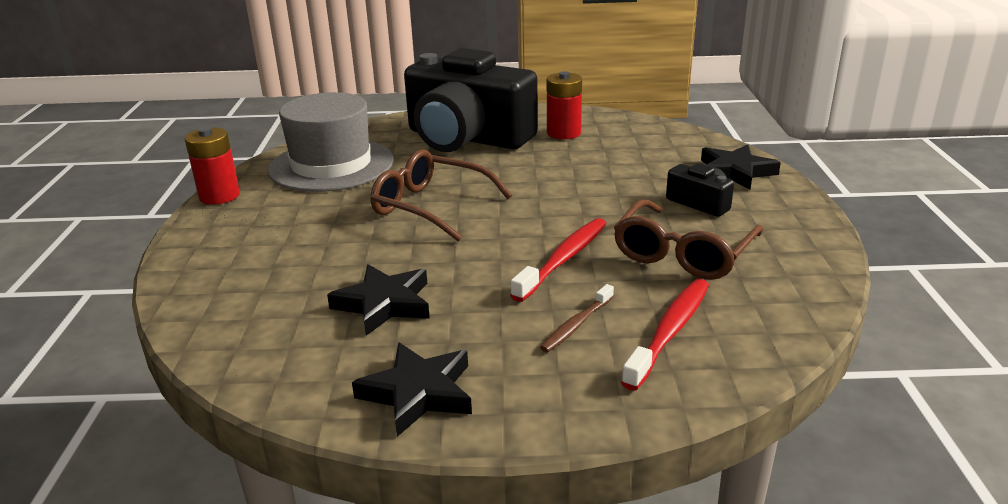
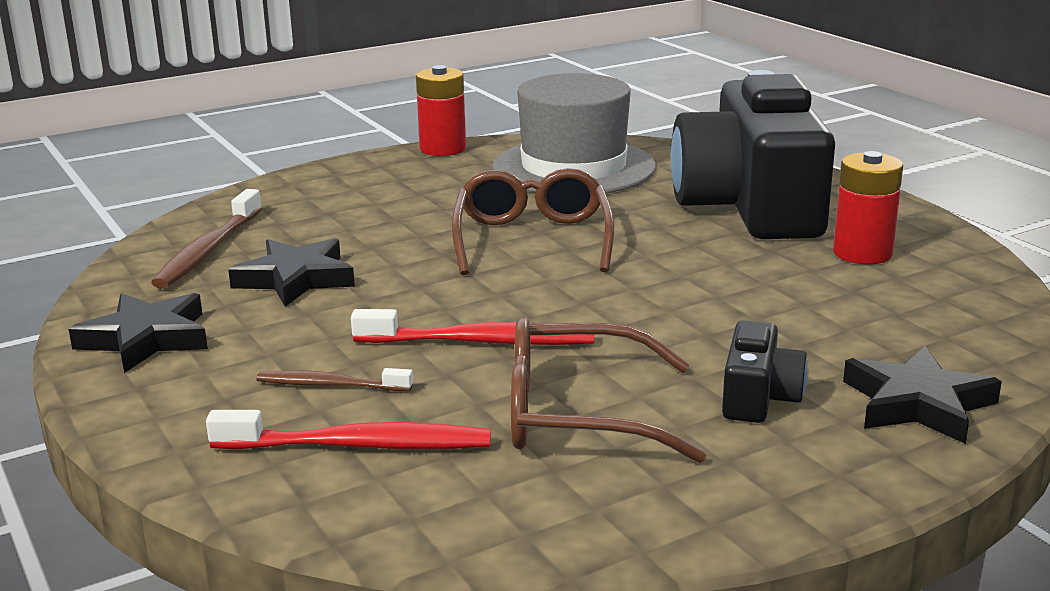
camera: 60 degrees right, 5 degrees down
none -> brown toothbrush [151,189,262,289]

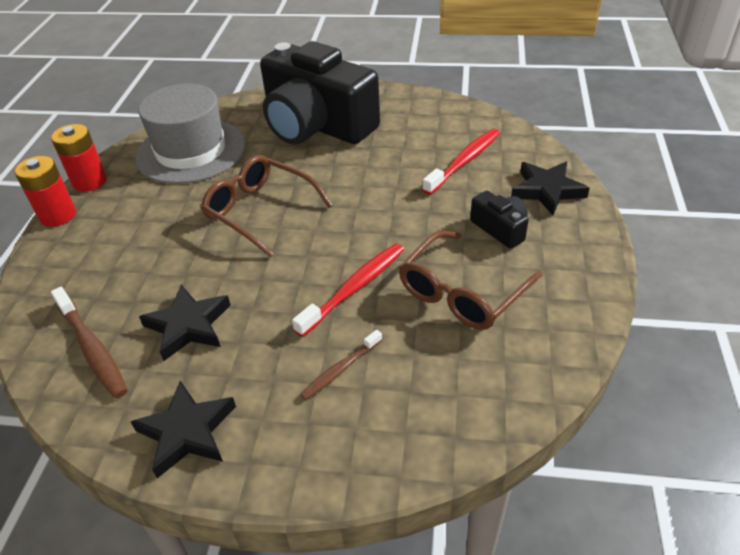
camera: 50 degrees left, 20 degrees up
red toothbrush [206,410,491,450] -> red toothbrush moved to [422,129,500,195]
red battery [833,151,903,264] -> red battery moved to [15,156,76,227]

